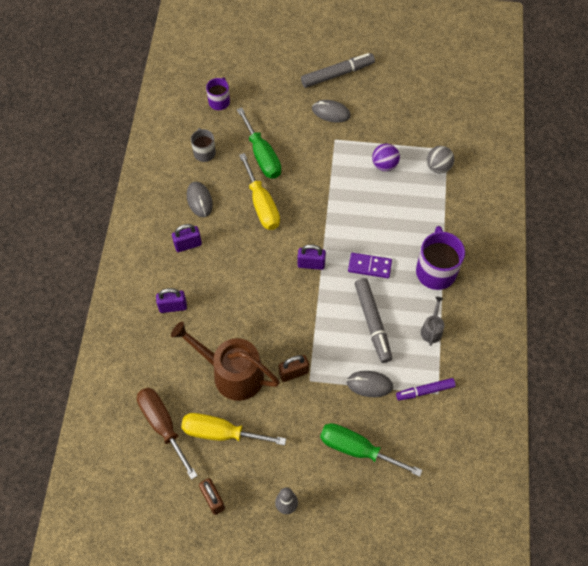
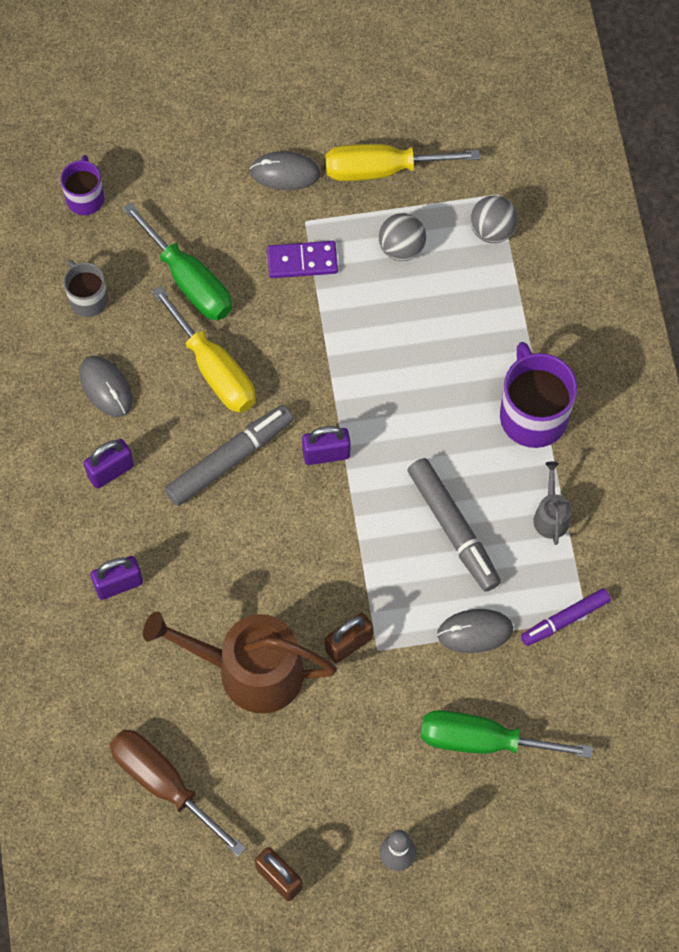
camera: 15 degrees left, 5 degrees up
yellow screwdriver [181,413,286,445] -> yellow screwdriver moved to [326,144,480,181]
grey marker [301,53,375,88] -> grey marker moved to [165,405,293,506]
purple domino [348,253,392,278] -> purple domino moved to [267,241,338,278]
purple ball [372,144,400,171] -> grey ball [379,213,426,261]

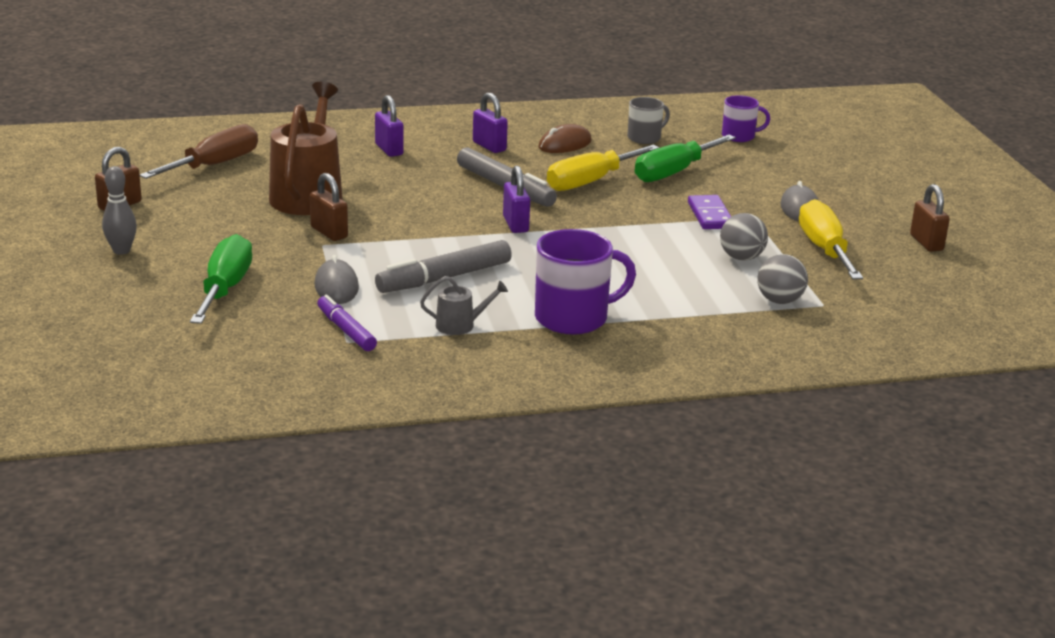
camera: 85 degrees right, 40 degrees down
grey mouse [80,356,133,417] -> brown mouse [539,124,592,153]
none -> brown padlock [910,184,950,252]

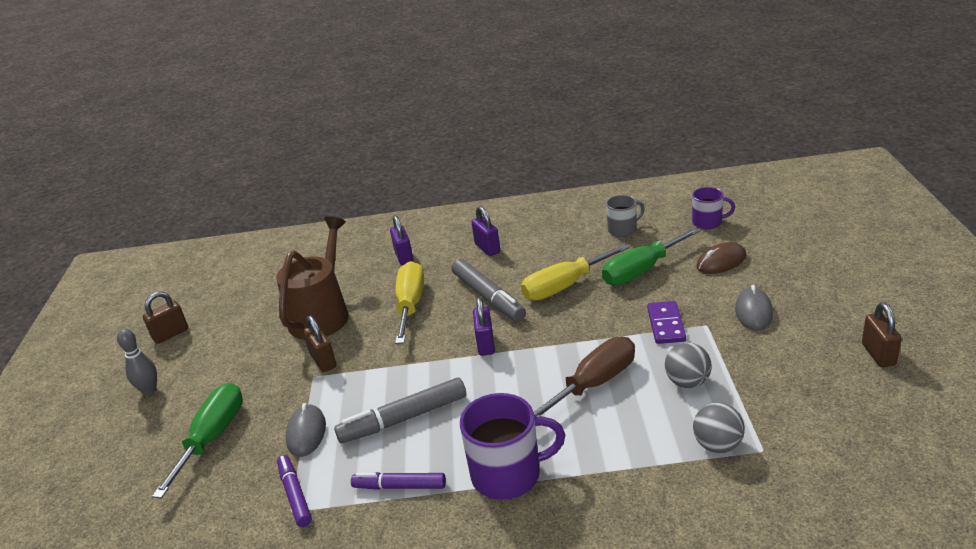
camera: 15 degrees right, 5 degrees up
brown screwdriver [140,124,258,179] -> brown screwdriver moved to [533,337,635,417]
grey watering can [420,276,508,335] -> purple marker [351,472,446,490]
brown mouse [539,124,592,153] -> brown mouse moved to [697,242,747,274]
yellow screwdriver [799,199,863,279] -> yellow screwdriver moved to [395,261,424,344]

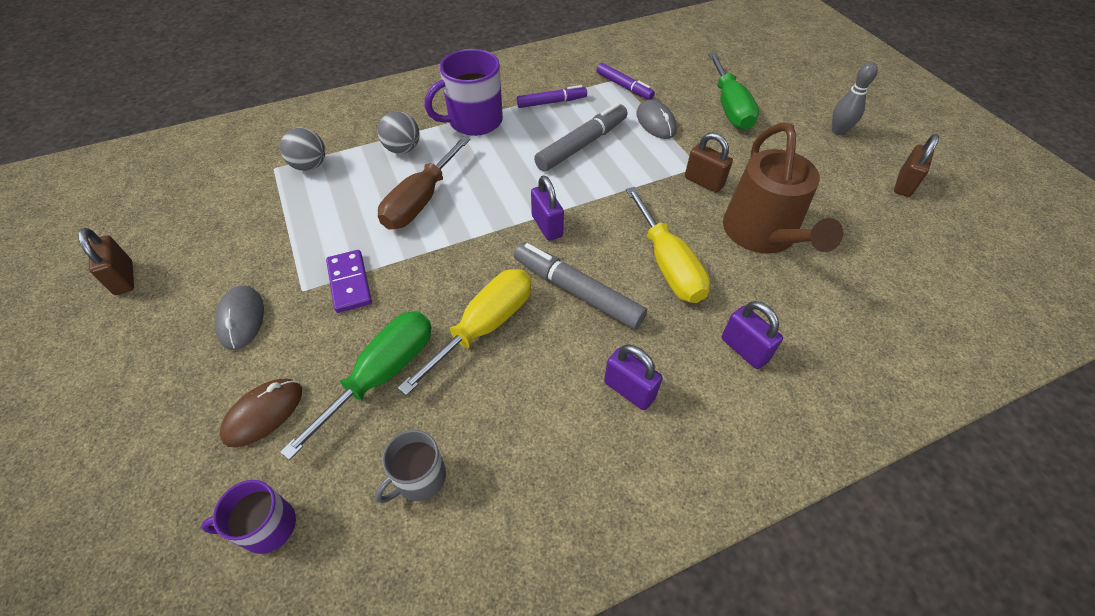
camera: 155 degrees right, 20 degrees up
grey ball [665,342,712,388] -> grey ball moved to [378,111,419,154]

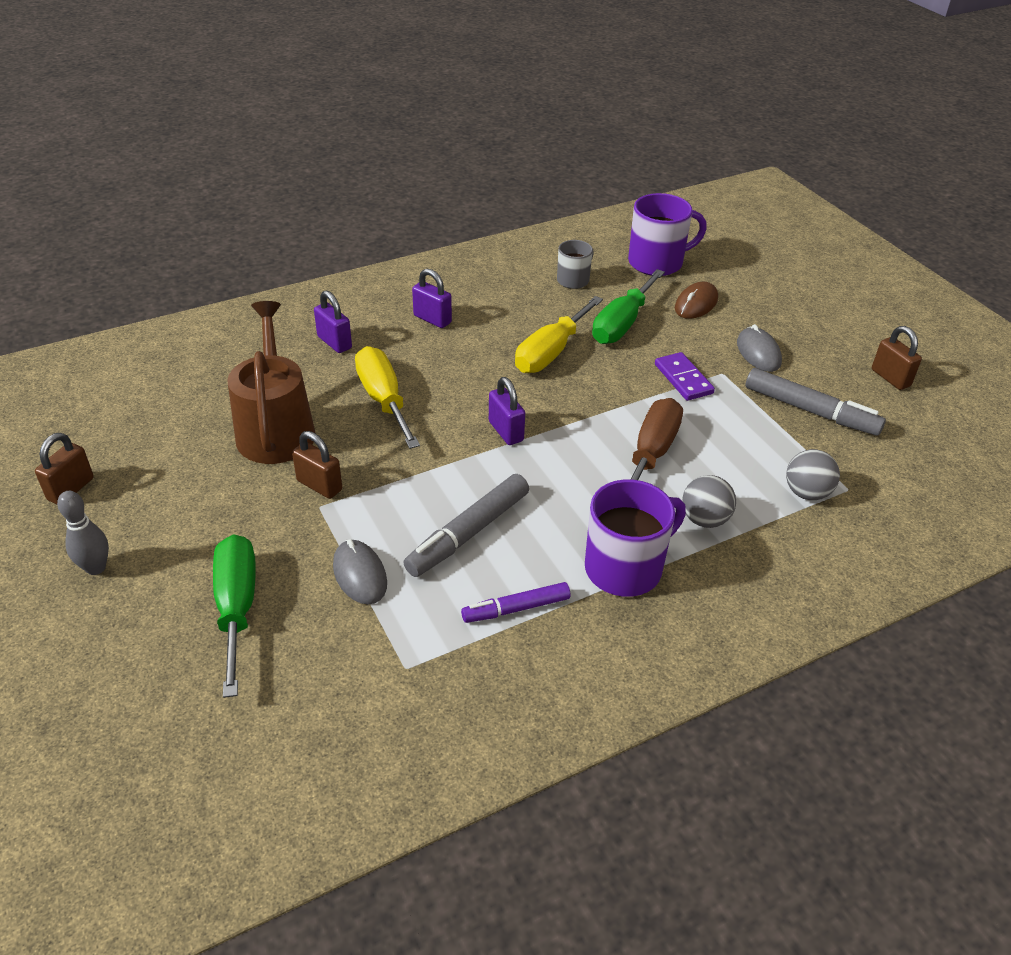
camera: 175 degrees right, 10 degrees down
purple mug [201,480,296,554] -> purple mug [628,193,707,276], size x1.72
grey marker [514,243,647,329] -> grey marker moved to [745,368,886,436]
purple marker [597,63,655,100] -> none

